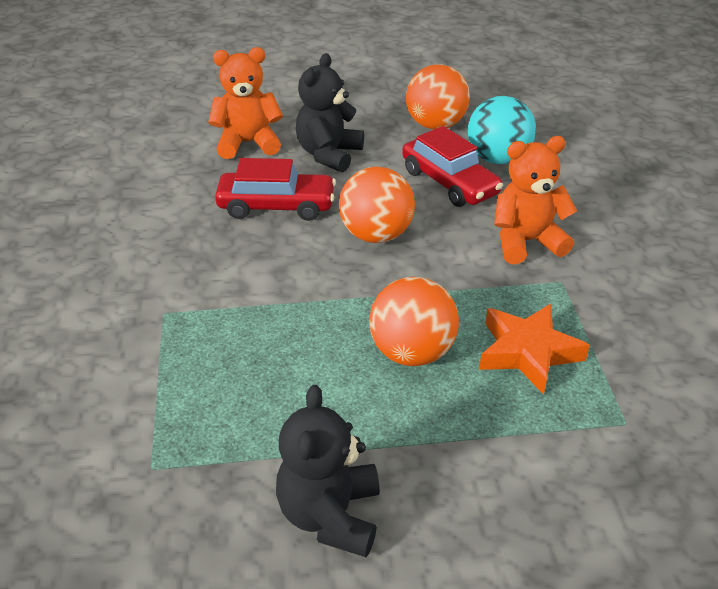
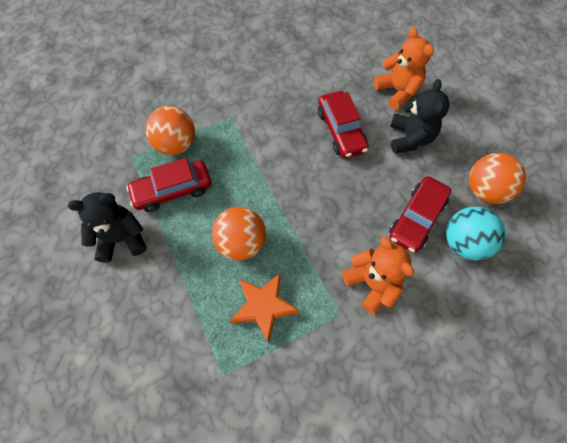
camera: 70 degrees right, 25 degrees up
black teddy bear [296,53,364,173] -> black teddy bear turned 90 degrees clockwise [390,79,449,154]
orange ball [339,167,415,243] -> orange ball moved to [145,106,195,155]
none -> red car [126,158,211,212]

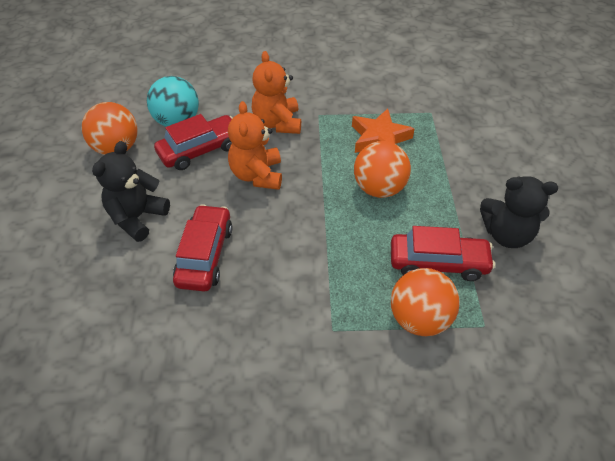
camera: 155 degrees left, 15 degrees down
orange teddy bear [374,27,434,110] -> orange teddy bear moved to [228,101,282,190]

